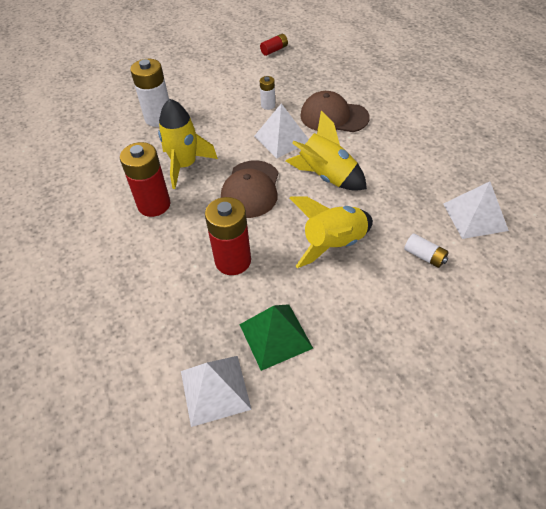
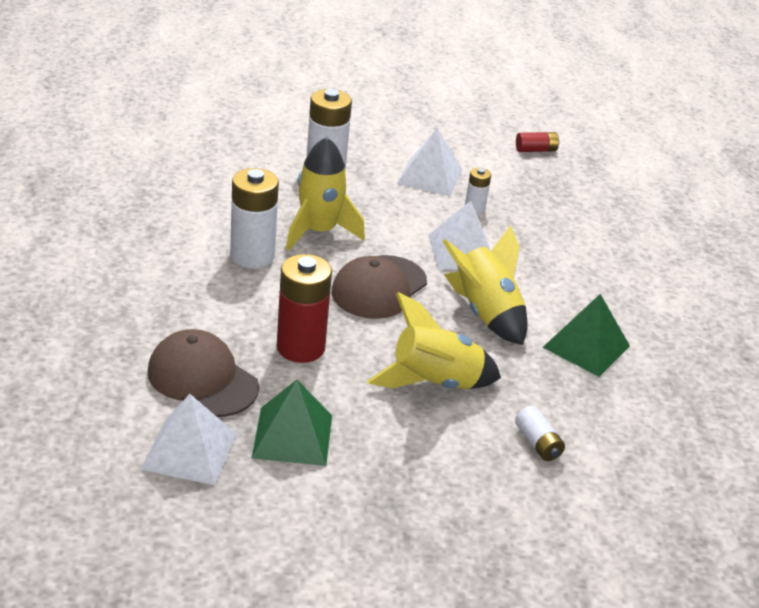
camera: 20 degrees right, 15 degrees down
red battery [120,142,171,217] -> white battery [230,168,279,269]
brown cap [300,91,370,132] -> brown cap moved to [148,329,259,417]
white pyramid [443,181,509,239] -> white pyramid moved to [397,128,463,196]
none -> green pyramid [543,294,630,377]

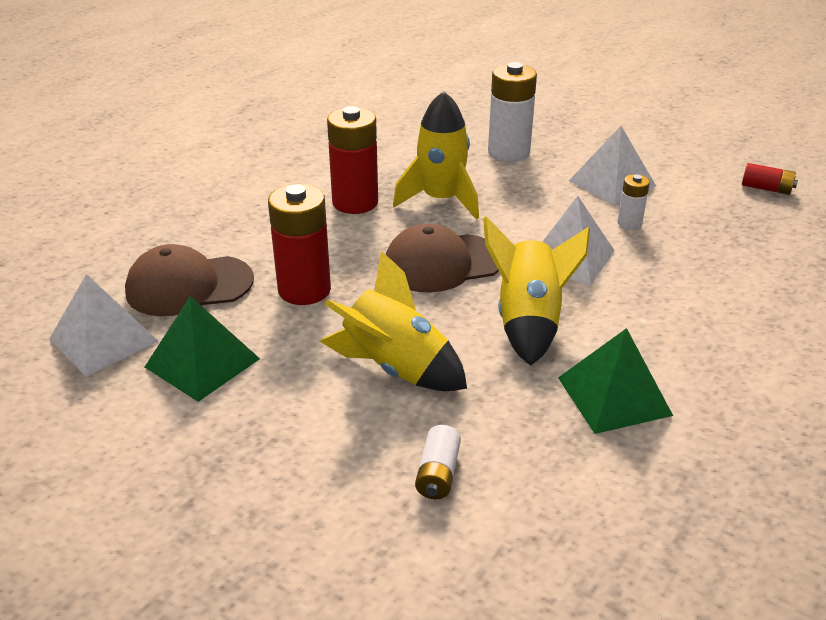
camera: 40 degrees right, 0 degrees up
brown cap [148,329,259,417] -> brown cap turned 90 degrees counterclockwise [125,244,254,316]
white battery [230,168,279,269] -> red battery [327,106,378,214]

